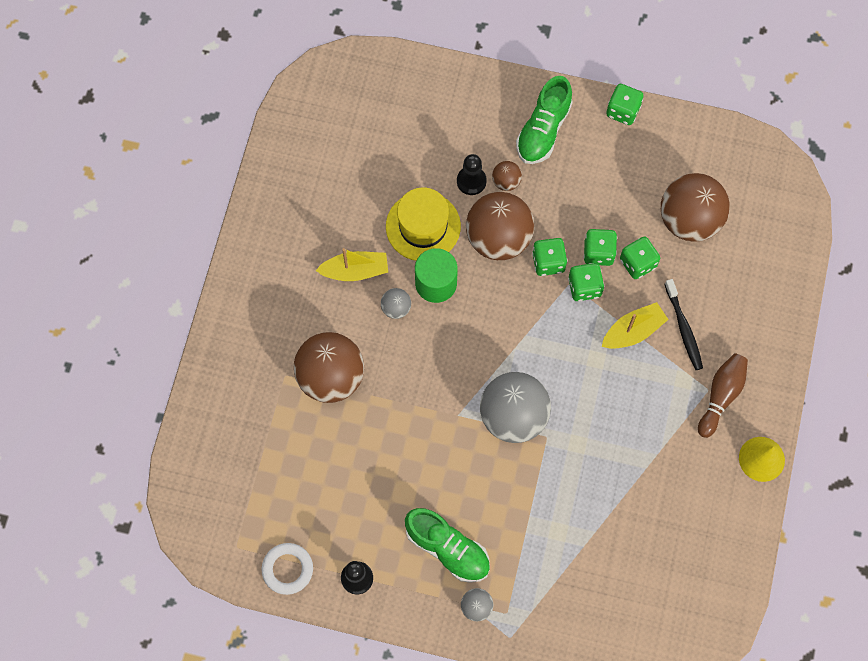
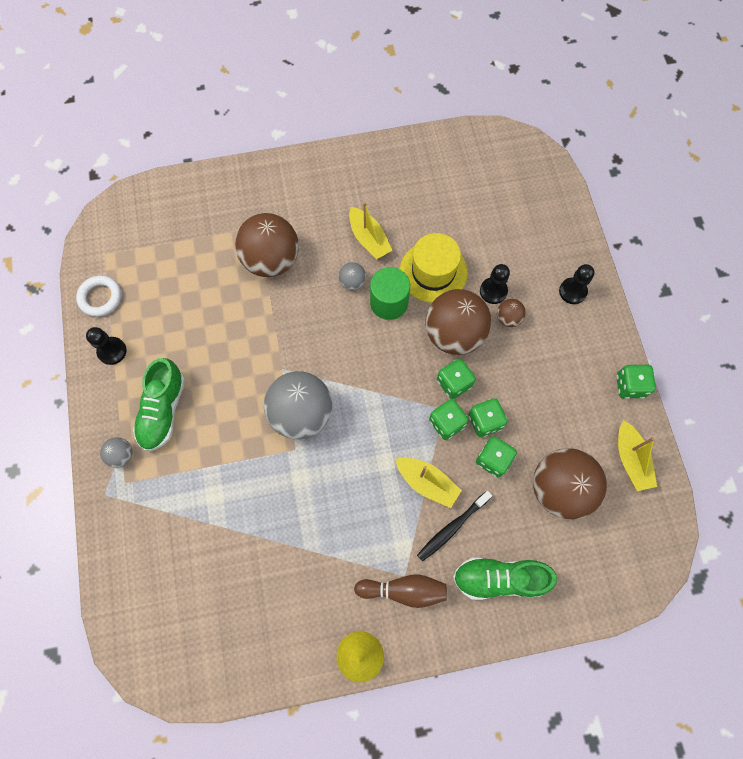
camera: 65 degrees right, 0 degrees up
green shoe [516,76,573,164] -> green shoe moved to [453,558,557,600]
none -> black pawn [559,264,595,304]
none -> yellow boat [618,420,657,491]

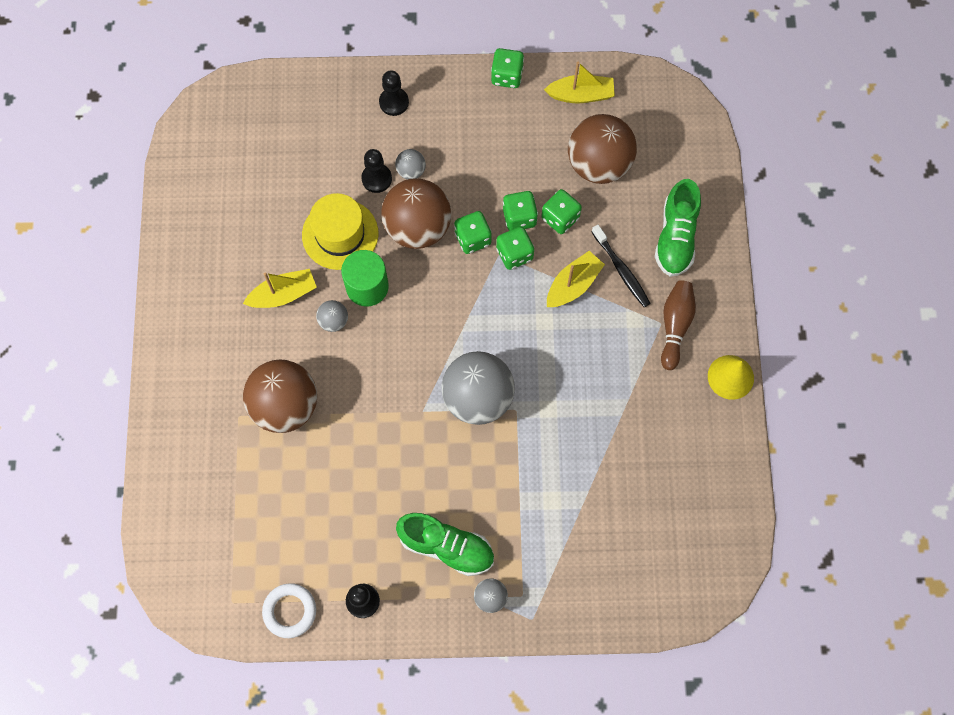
camera: 80 degrees left, 0 degrees up
brown ball [497,299,526,327] -> grey ball [395,149,426,179]

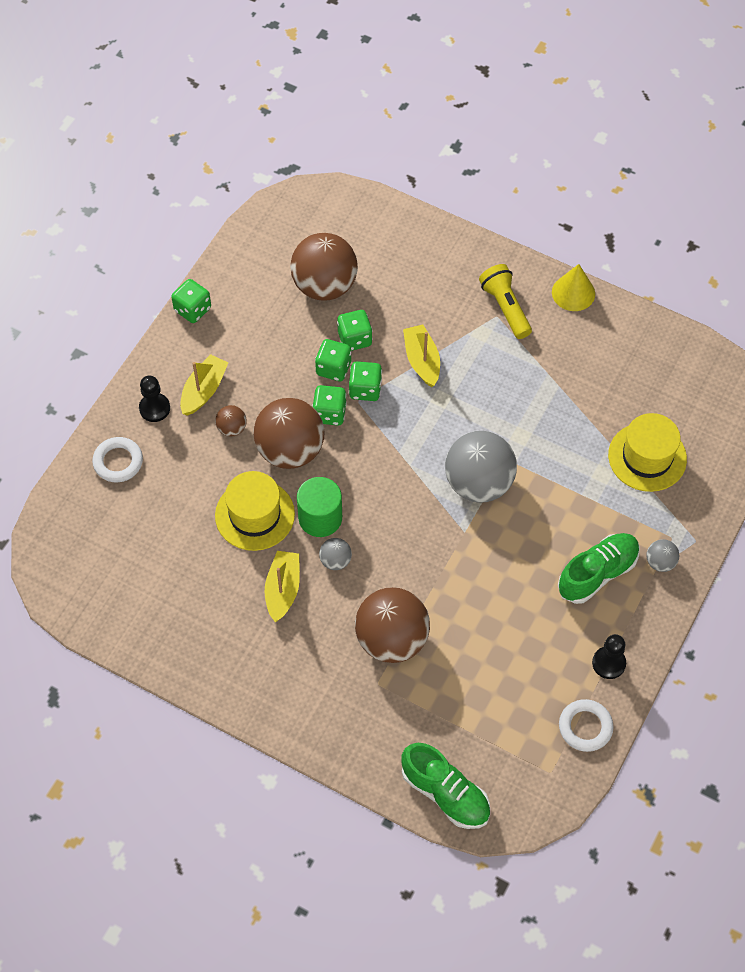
camera: 60 degrees left, 10 degrees down
black pawn [361,149,392,193] -> none
grey ball [395,149,426,179] -> brown ball [215,405,247,436]
yellow boat [544,62,615,104] -> yellow boat moved to [180,354,228,416]
black toothbrush [592,225,651,307] -> none
green shoe [655,179,701,277] -> green shoe moved to [402,743,490,829]
brown bowling pin [661,280,696,370] -> yellow flashlight [479,264,532,339]
none -> white ring [92,437,143,482]
none -> yellow hat [608,413,687,492]

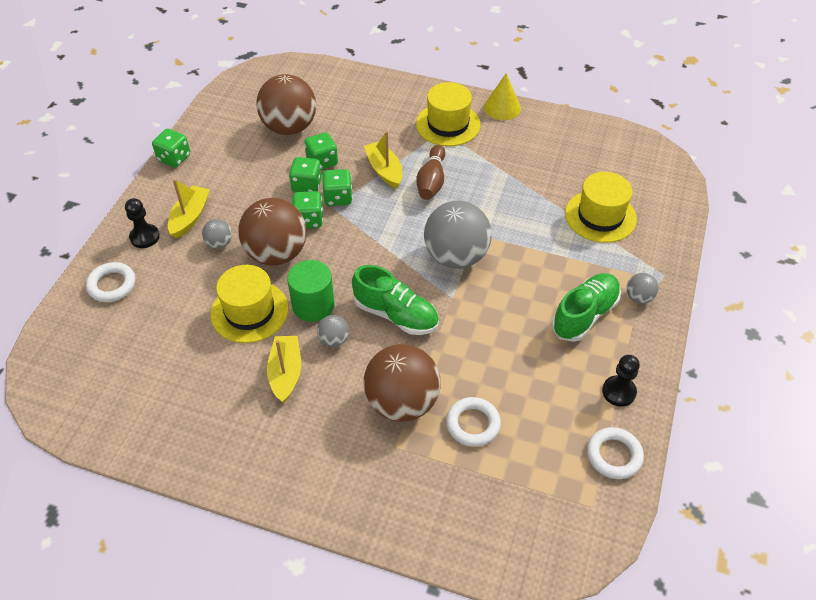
camera: 10 degrees left, 10 degrees down
brown ball [215,405,247,436] -> grey ball [202,219,232,249]
green shoe [402,743,490,829] -> green shoe moved to [352,265,439,335]
yellow flashlight [479,264,532,339] -> yellow hat [416,82,481,146]
none -> brown bowling pin [416,145,445,200]
none -> white ring [446,397,501,447]

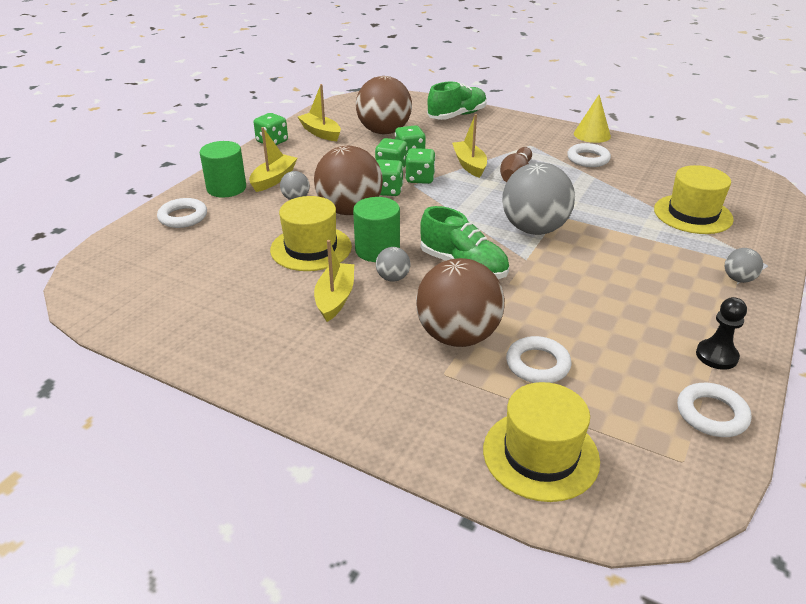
camera: 10 degrees right, 15 degrees down
black pawn [125,198,160,248] -> green cylinder [200,141,246,198]
yellow hat [416,82,481,146] -> yellow hat moved to [483,382,600,502]
green shoe [552,273,621,342] -> green shoe moved to [427,82,487,120]
none -> yellow boat [298,84,341,141]
none -> white ring [567,143,611,167]

